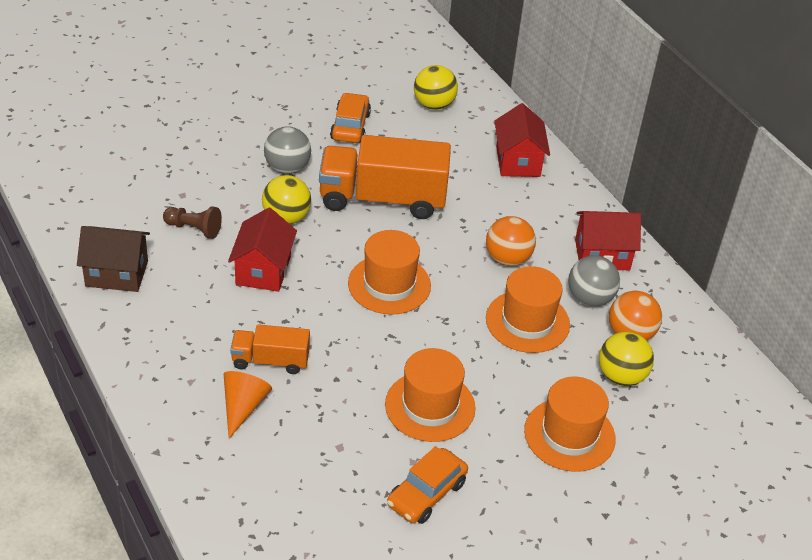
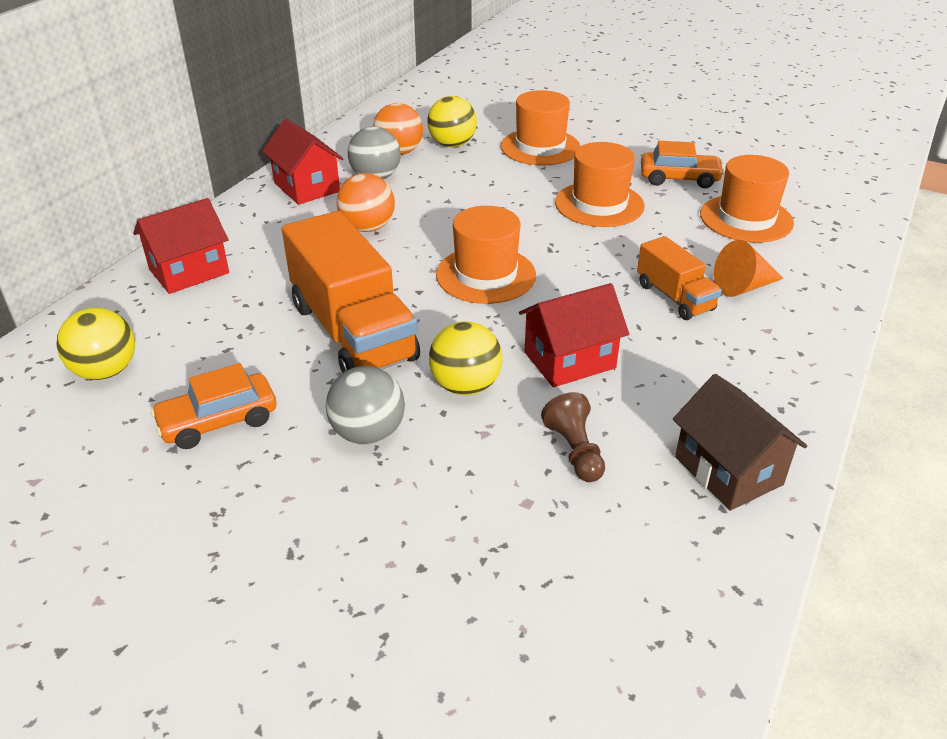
camera: 120 degrees left, 5 degrees down
orange hat [486,266,570,353] -> orange hat moved to [700,155,794,243]

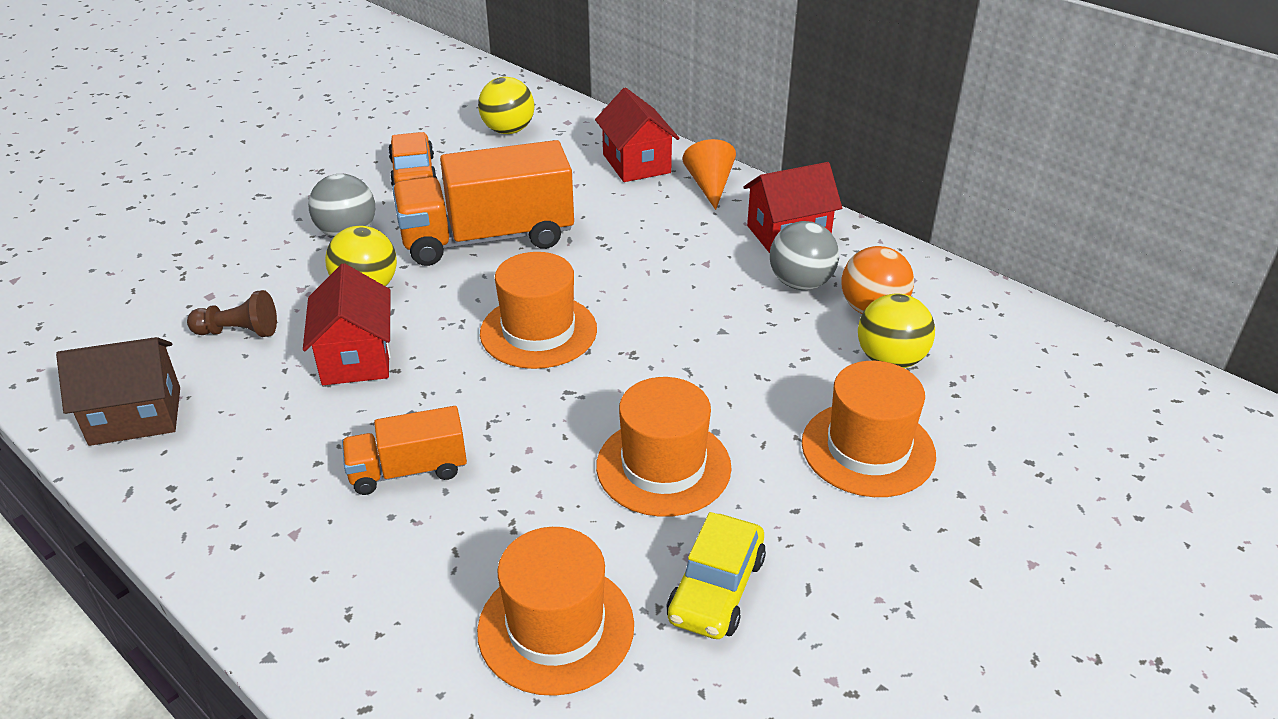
camera: 105 degrees right, 0 degrees up
orange ball [337,173,395,232] -> none
orange car [641,141,725,188] -> yellow car [666,512,766,639]
orange cone [714,240,784,297] -> orange cone moved to [682,139,736,210]

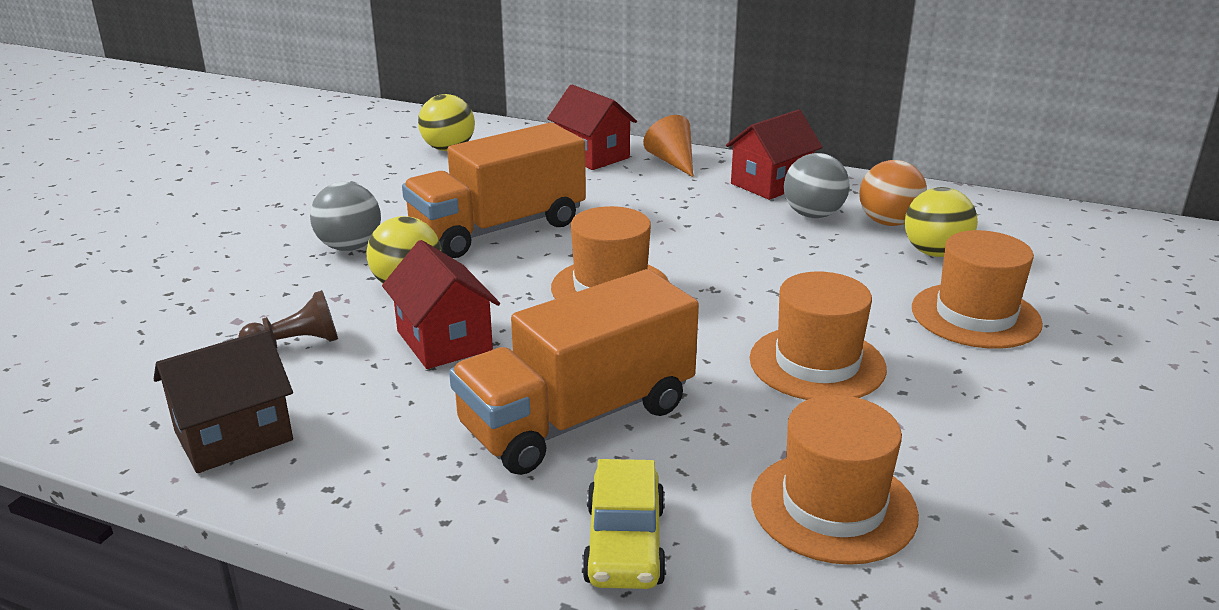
camera: 20 degrees left, 10 degrees down
orange truck [342,406,467,495] -> orange truck [449,269,699,475], size x1.89
orange car [388,132,437,187] -> none
yellow car [666,512,766,639] -> yellow car moved to [582,459,666,589]

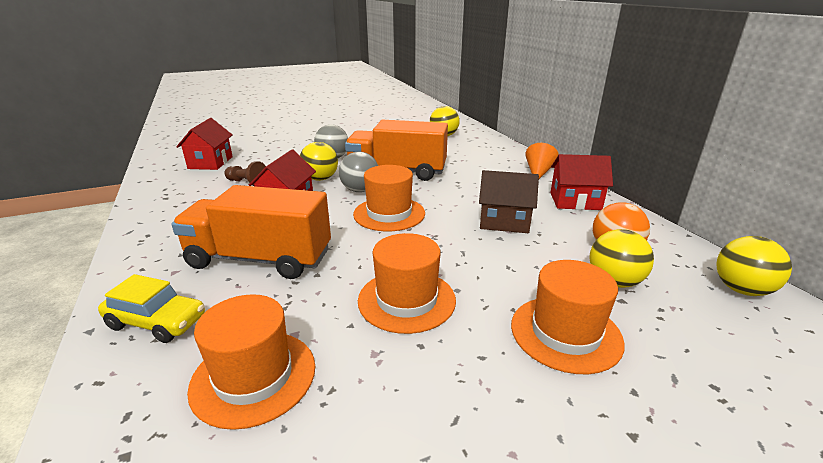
camera: 45 degrees right, 0 degrees up
brown house [154,329,293,473] -> brown house moved to [479,170,539,233]
red house [547,84,637,170] -> red house moved to [176,118,233,170]
yellow car [582,459,666,589] -> yellow car turned 120 degrees counterclockwise [98,274,205,343]
grey ball [784,153,850,218] -> grey ball moved to [339,152,378,192]
none -> yellow ball [716,236,792,296]

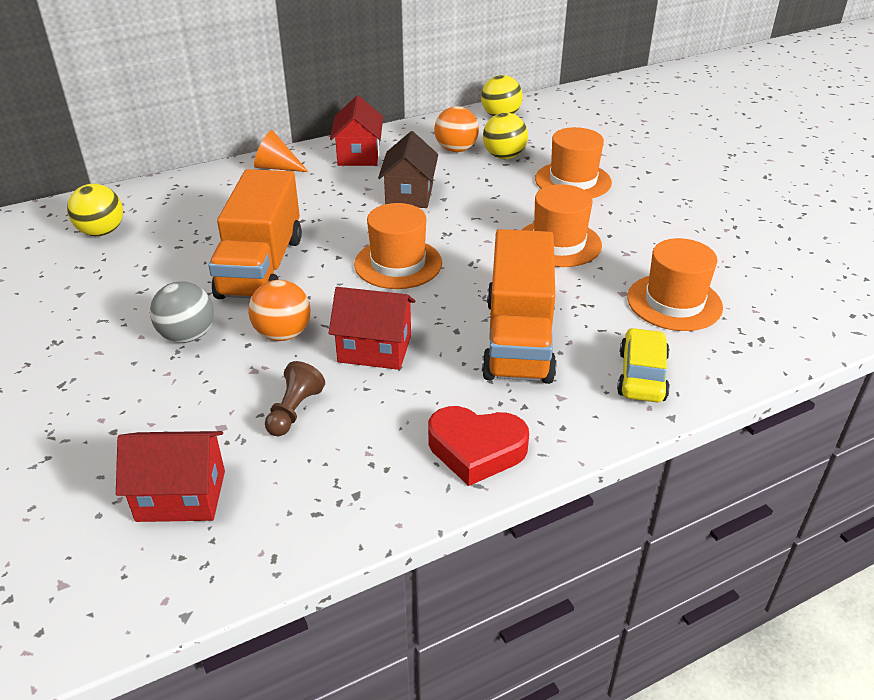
camera: 95 degrees left, 10 degrees up
yellow ball [300,142,338,181] -> orange ball [248,280,311,341]
grey ball [339,152,378,192] -> none
none -> red heart [428,406,529,486]

